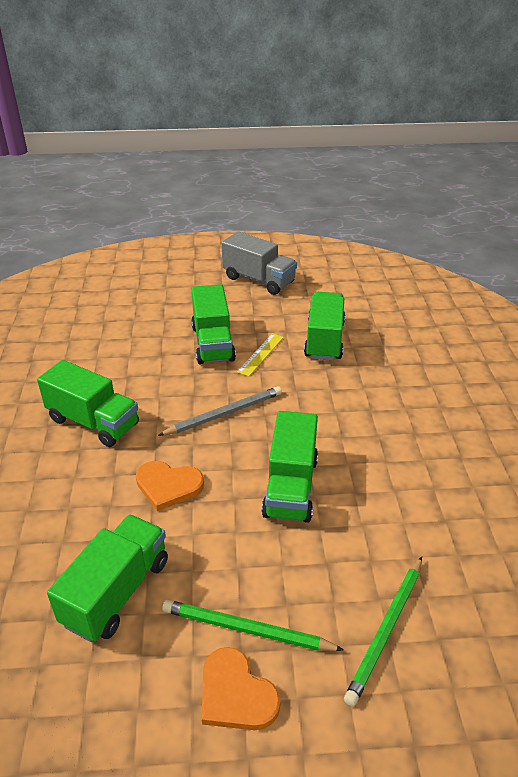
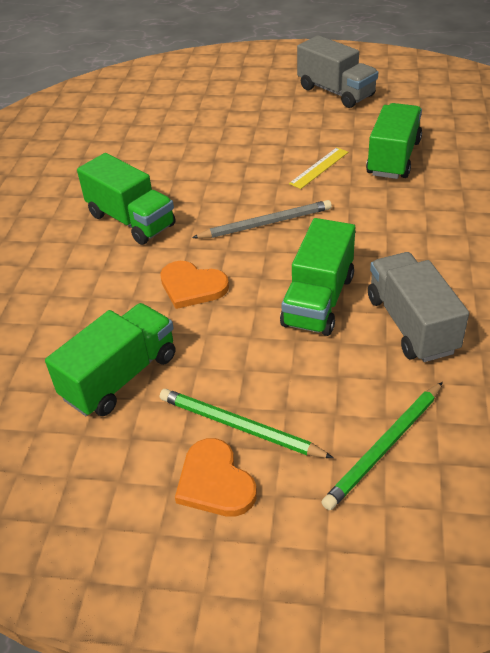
camera: 15 degrees right, 5 degrees up
green truck [191,284,236,365] -> none
none -> grey truck [368,252,469,362]

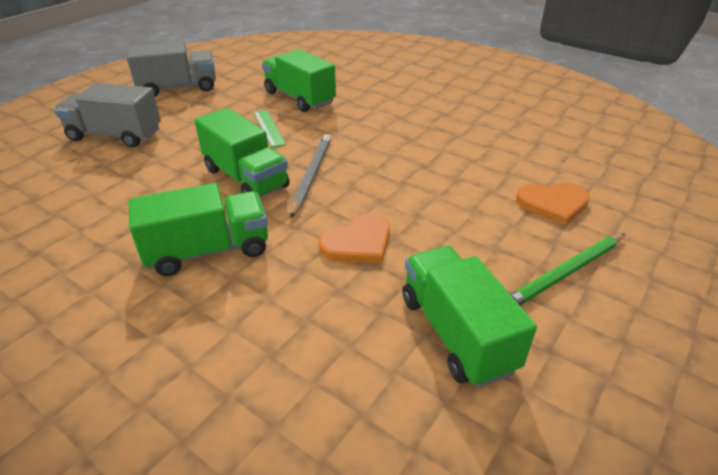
camera: 65 degrees left, 5 degrees down
orange heart [175,438,257,517] -> orange heart moved to [516,183,590,225]
green truck [280,218,355,336] -> green truck moved to [195,108,290,197]
yellow ruler [289,147,349,189] -> green ruler [254,110,286,148]
green pencil [322,382,443,510] -> none
grey truck [368,252,469,362] -> grey truck moved to [54,83,161,147]

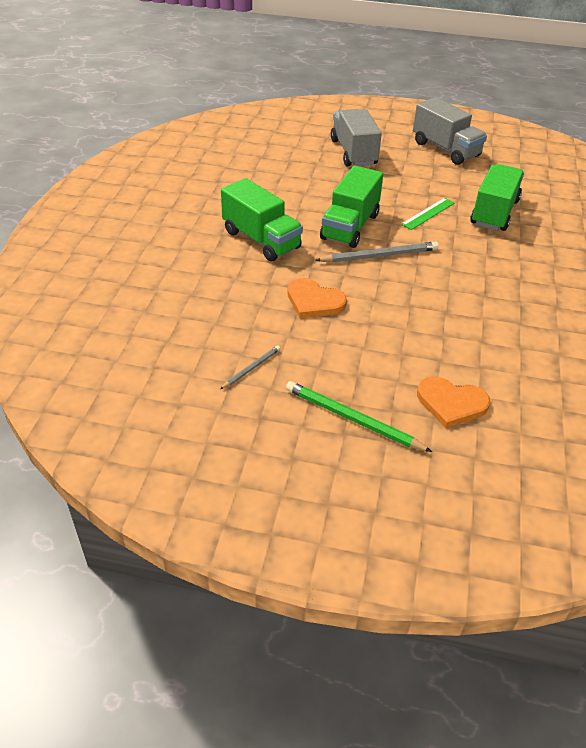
camera: 65 degrees right, 5 degrees up
green truck [402,246,537,388] -> grey pencil [220,346,280,389]
orange heart [516,183,590,225] -> orange heart turned 45 degrees counterclockwise [417,376,490,428]

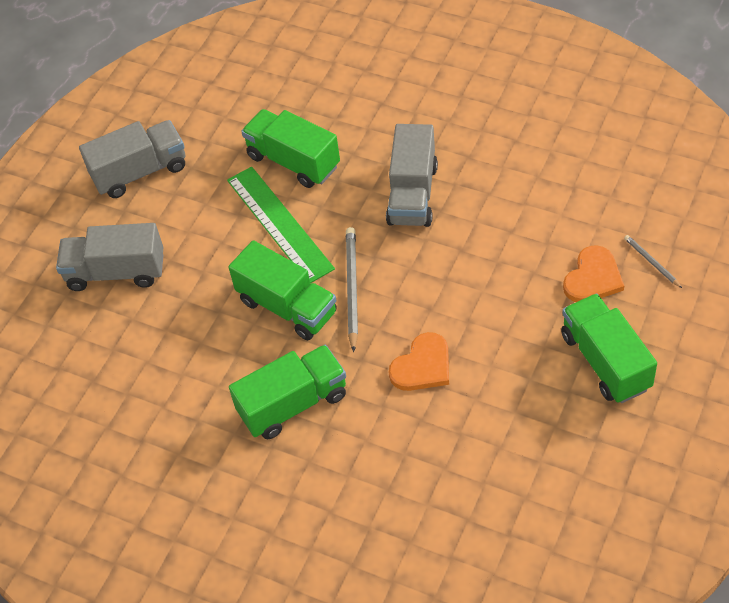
camera: 70 degrees left, 10 degrees up
grey pencil [220,346,280,389] -> grey pencil moved to [624,235,682,288]
green pencil [286,381,432,452] -> green truck [561,293,657,403]
green ruler [401,198,455,230] -> green ruler [227,167,335,283], size x1.88
none -> grey truck [386,124,438,227]

